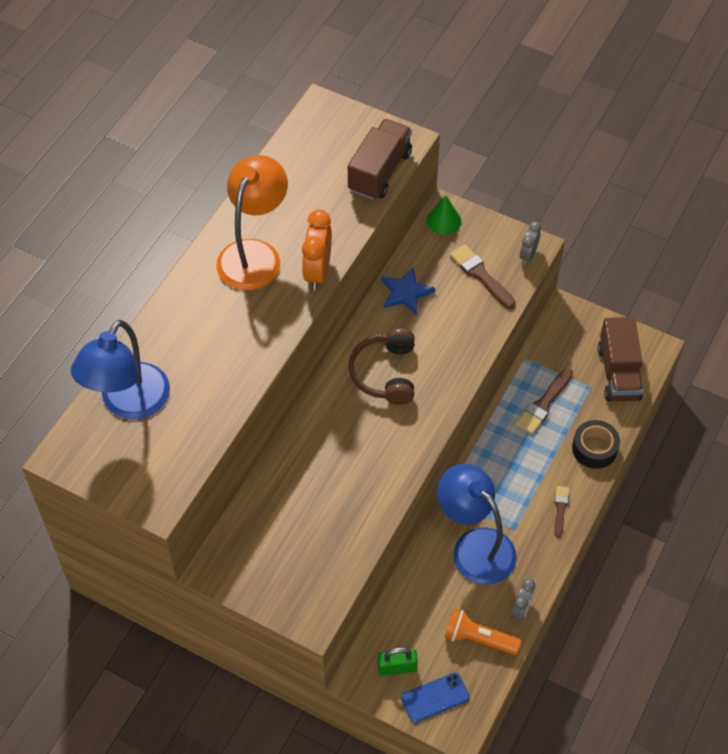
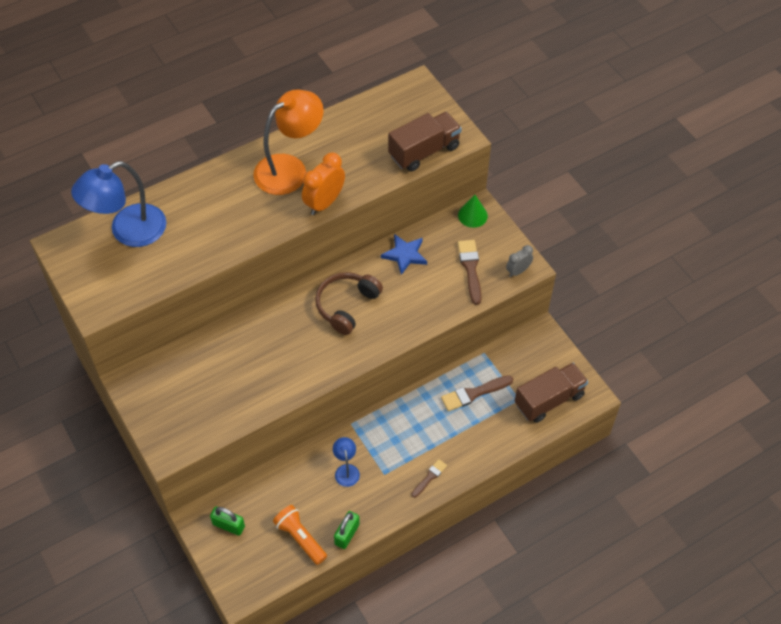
camera: 30 degrees right, 0 degrees up
blue phone [401,673,470,723] -> none
blue lamp [437,464,517,585] -> blue lamp [333,437,360,487], size x0.46
grey clock [512,578,535,621] -> green padlock [334,511,360,549]
black tape [572,420,620,469] -> none
brown truck [598,317,643,402] -> brown truck turned 150 degrees counterclockwise [515,363,588,423]

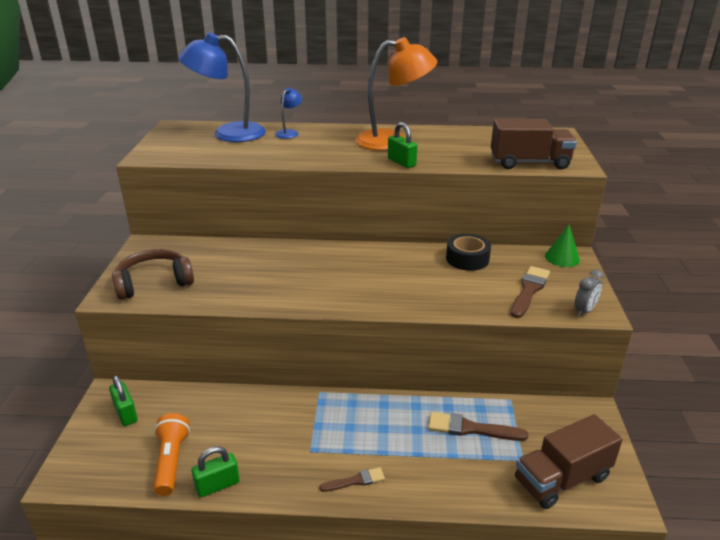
camera: 35 degrees right, 25 degrees down
orange clock [302,153,345,215] -> green padlock [388,122,417,168]
brown headphones [315,272,383,335] -> brown headphones moved to [112,249,194,300]
blue lamp [333,437,360,487] -> blue lamp moved to [275,87,302,139]
blue star [381,234,427,275] -> black tape [446,234,491,271]
grey clock [506,245,533,277] -> grey clock turned 135 degrees clockwise [574,270,604,317]
brown truck [515,363,588,423] -> brown truck turned 150 degrees clockwise [515,414,622,509]

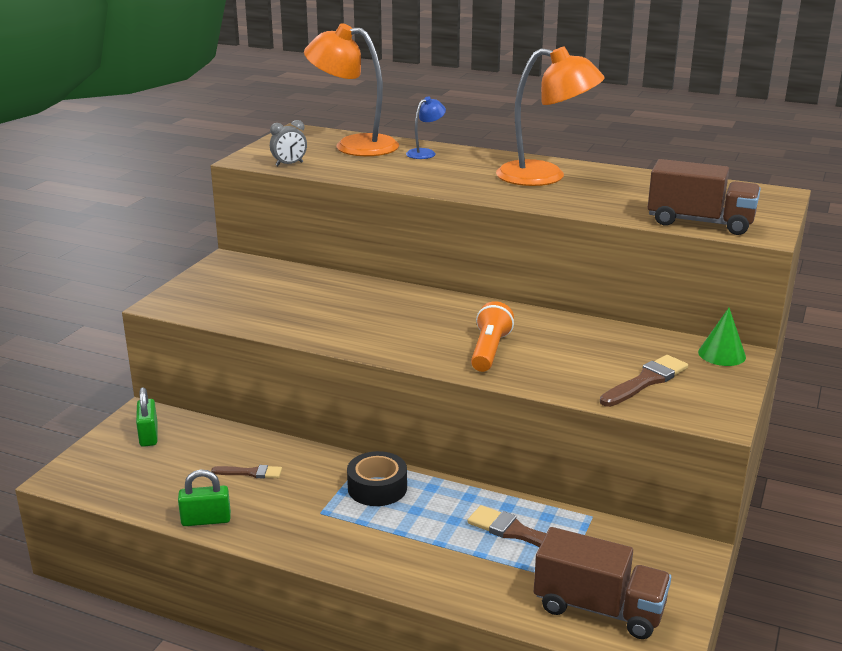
camera: 20 degrees right, 5 degrees down
brown headphones [112,249,194,300] -> none
orange flashlight [154,413,190,496] -> orange flashlight moved to [471,301,514,372]
blue lamp [178,32,266,142] -> orange lamp [304,23,399,157]
brown brush [319,467,385,492] -> brown brush moved to [211,465,282,479]
green padlock [388,122,417,168] -> none
black tape [446,234,491,271] -> black tape moved to [347,451,407,506]
brown truck [515,414,622,509] -> brown truck turned 150 degrees counterclockwise [534,527,671,639]
grey clock [574,270,604,317] -> grey clock moved to [270,120,307,166]

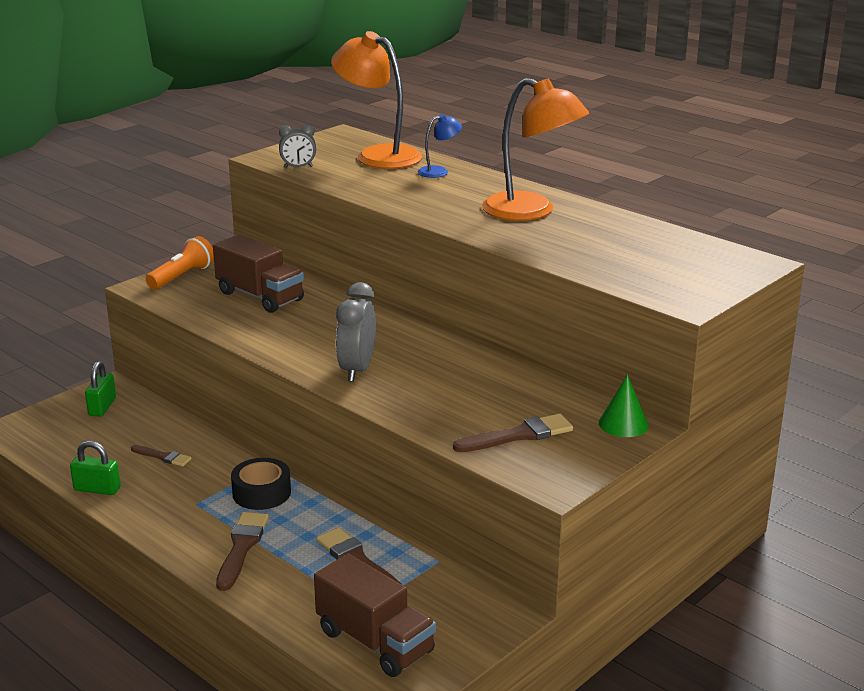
camera: 20 degrees right, 0 degrees up
orange flashlight [471,301,514,372] -> orange flashlight moved to [146,236,214,289]
brown truck [648,159,761,235] -> brown truck moved to [213,234,304,313]
none -> brown brush [216,512,269,591]
none -> grey clock [336,282,376,382]

